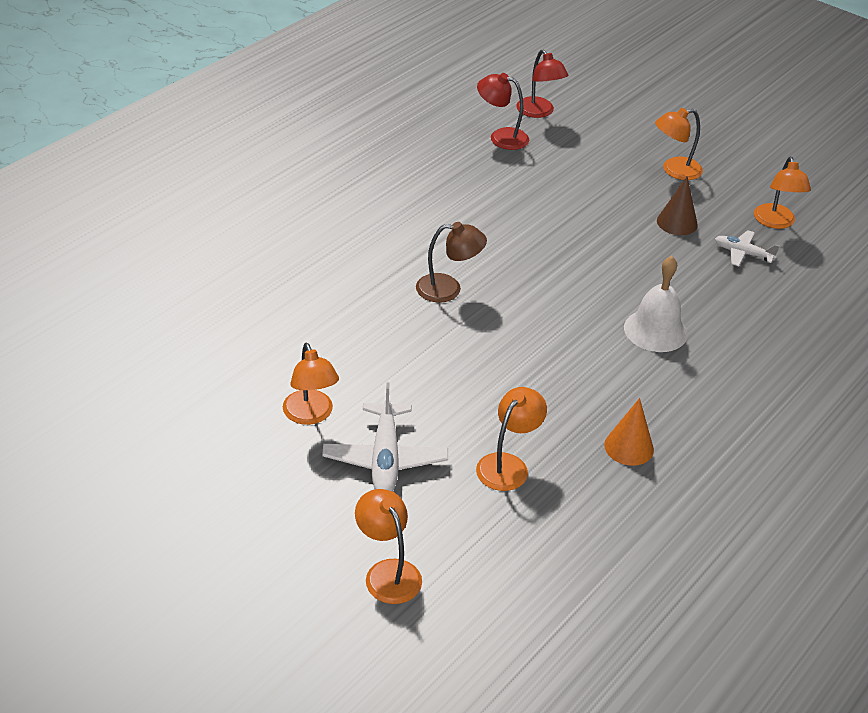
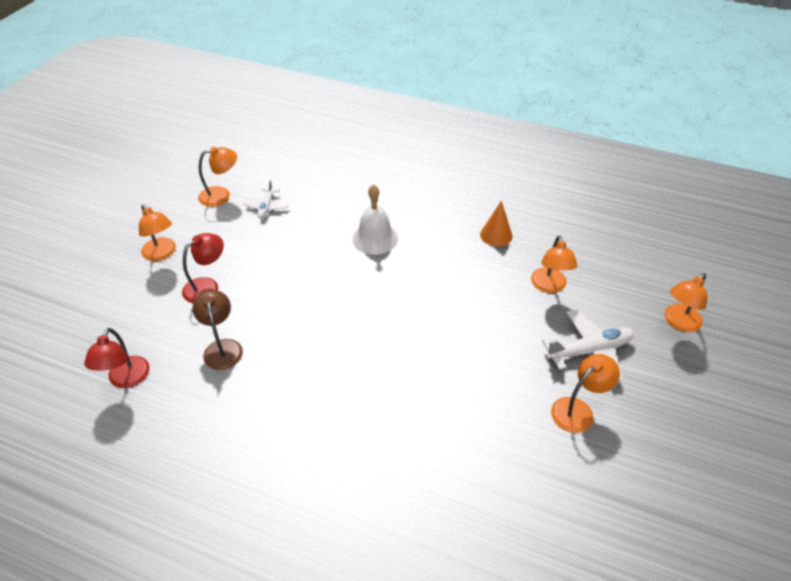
camera: 105 degrees left, 5 degrees up
brown lamp [416,222,487,303] -> brown lamp moved to [192,290,243,370]
orange lamp [476,387,547,491] -> orange lamp turned 105 degrees counterclockwise [531,235,577,293]
red lamp [516,50,568,118] -> red lamp moved to [182,233,224,303]
brown cone [657,176,698,235] -> none

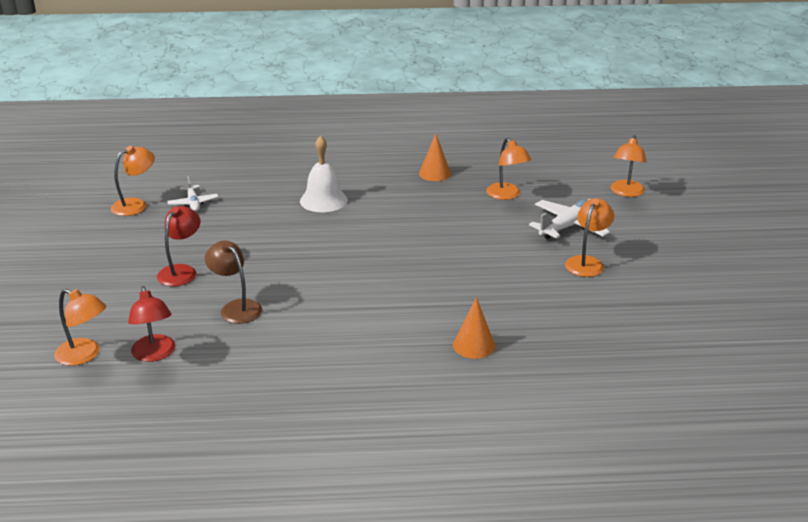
camera: 25 degrees left, 15 degrees down
orange lamp [139,204,176,261] -> orange lamp moved to [54,289,106,366]
none -> orange cone [453,297,495,359]

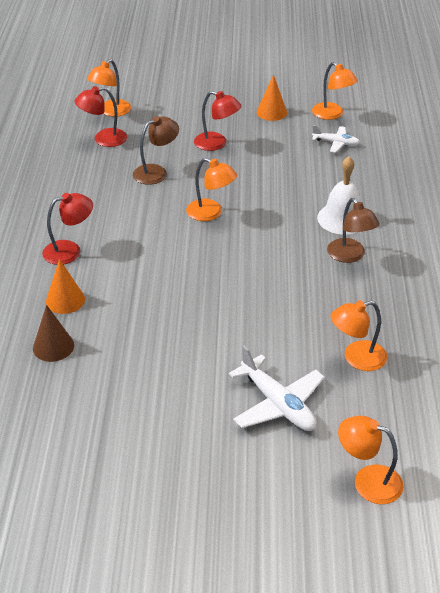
camera: 95 degrees right, 10 degrees up
white plane [167,176,218,211] -> white plane turned 150 degrees counterclockwise [312,125,360,153]
orange cone [419,133,451,181] -> orange cone moved to [257,74,287,121]
orange lamp [565,198,614,277] -> orange lamp moved to [186,158,237,221]
none -> brown cone [33,305,74,362]
none -> red lamp [42,193,93,265]
none -> brown lamp [327,198,380,263]

